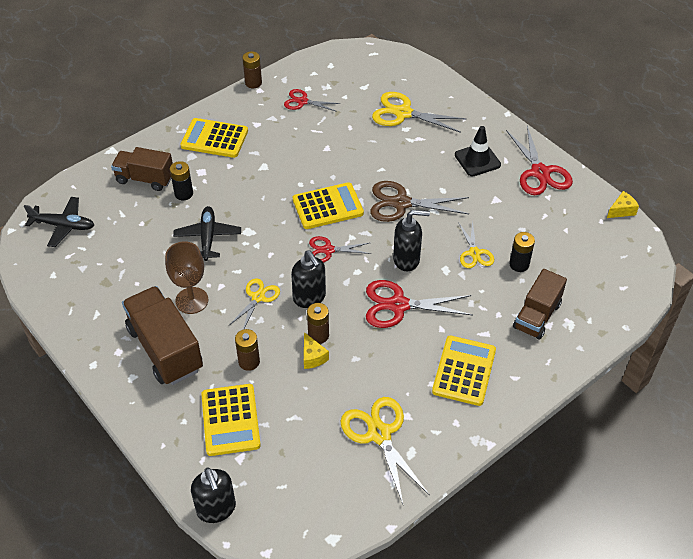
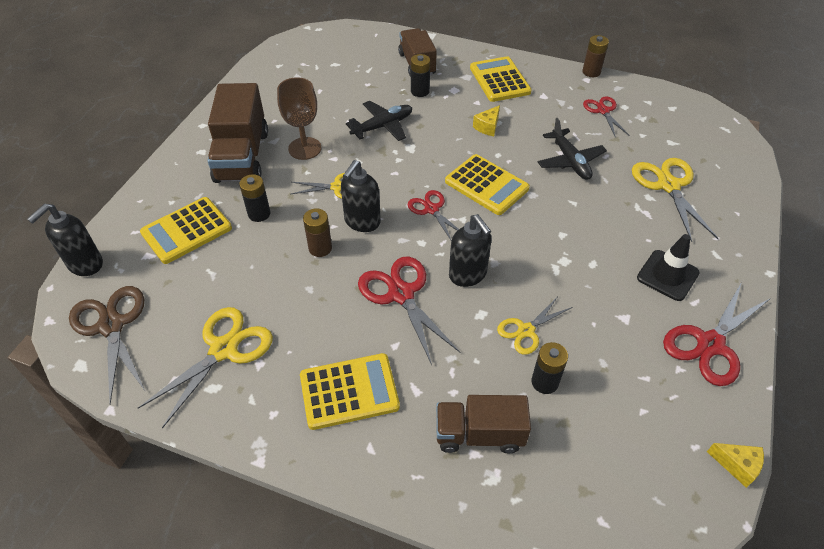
camera: 60 degrees right, 0 degrees up
black plane [24,197,94,247] -> black plane moved to [538,118,607,180]
brown truck [122,286,203,385] -> brown truck turned 150 degrees clockwise [207,83,268,183]
brown battery [235,329,260,371] -> black battery [239,174,270,222]
yellow cheese [304,332,329,369] -> yellow cheese moved to [473,105,500,136]
brown scissors [370,181,469,222] -> brown scissors moved to [69,286,146,404]

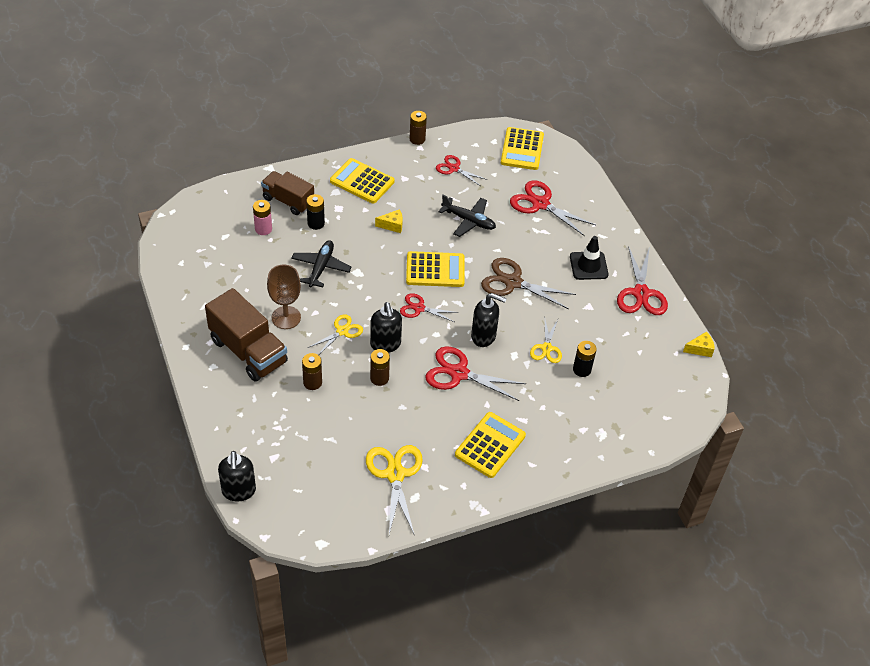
camera: 45 degrees left, 0 degrees up
brown scissors [69,286,146,404] -> brown scissors moved to [481,258,576,309]
yellow calculator [140,197,232,264] -> yellow calculator moved to [501,127,544,170]
black battery [239,174,270,222] -> brown battery [302,353,322,390]
brown truck [436,395,531,453] -> none
yellow cheese [473,105,500,136] -> yellow cheese turned 90 degrees counterclockwise [375,209,403,233]
yellow scissors [632,158,719,242] -> red scissors [510,180,596,236]
none -> pink battery [253,200,272,235]

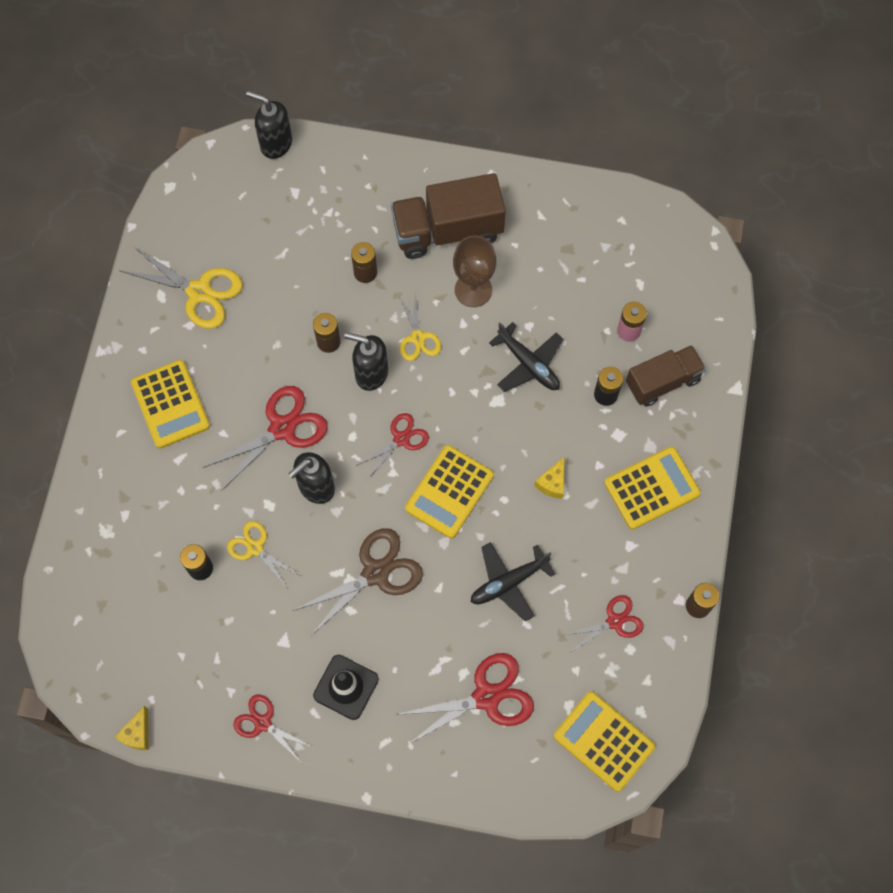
camera: 125 degrees right, 20 degrees up
red scissors [617,246,668,315] -> red scissors [233,694,312,761], size x0.61

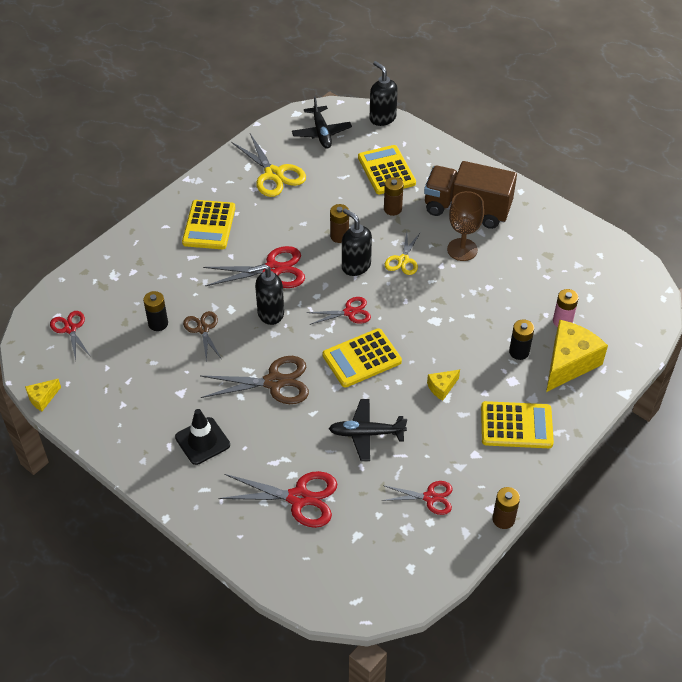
camera: 30 degrees right, 20 degrees down
yellow scissors [227,521,301,588] -> brown scissors [183,311,221,362]
red scissors [233,694,312,761] -> red scissors moved to [50,311,91,360]
black plane [489,322,564,392] -> black plane moved to [292,96,352,149]
yellow calculator [554,691,655,792] -> yellow calculator moved to [358,145,416,194]
brown truck [626,345,706,407] -> yellow cheese [546,320,608,392]

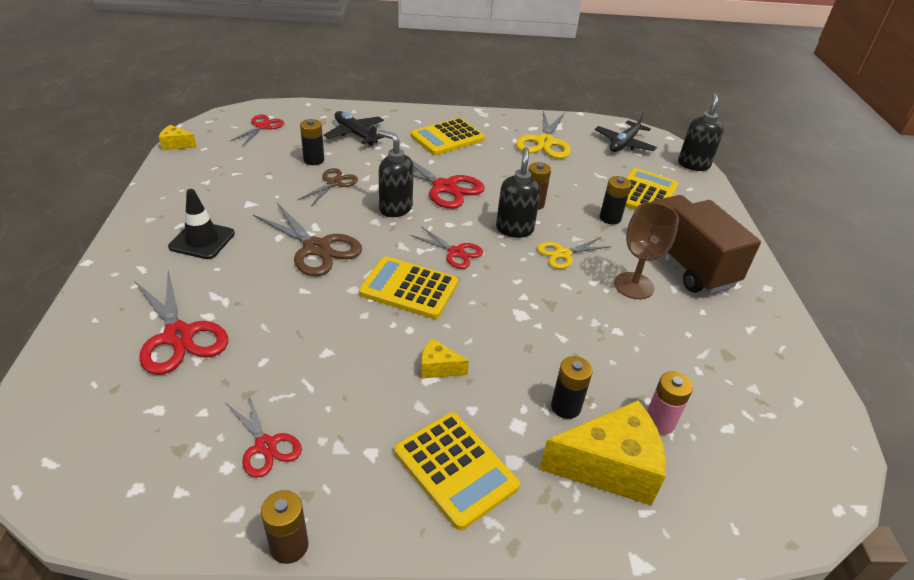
camera: 45 degrees right, 10 degrees down
black plane [329,399,407,461] -> black plane moved to [324,111,384,146]
brown battery [384,177,404,216] -> black battery [600,176,631,224]

